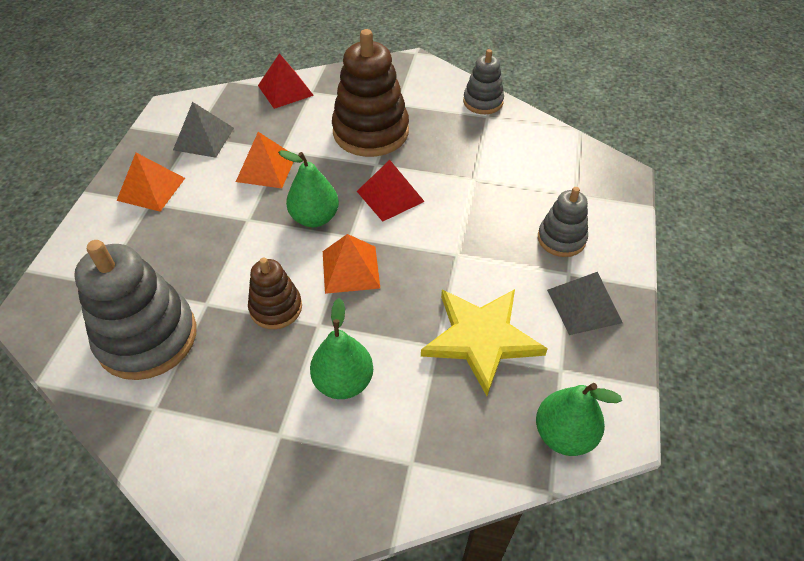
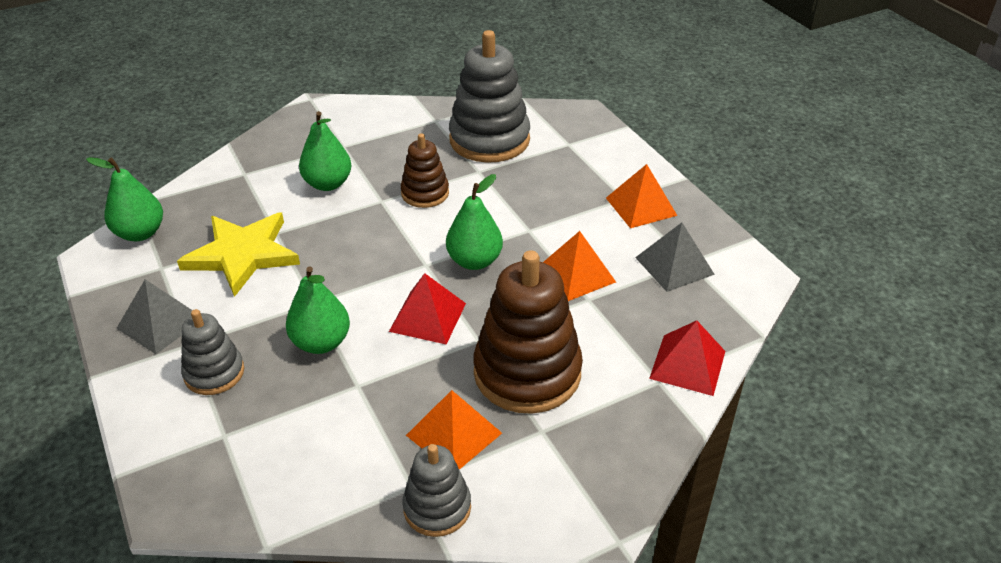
camera: 140 degrees right, 10 degrees down
orange pyramid [323,234,380,294] -> orange pyramid moved to [406,390,502,470]
none -> green pear [286,267,350,354]

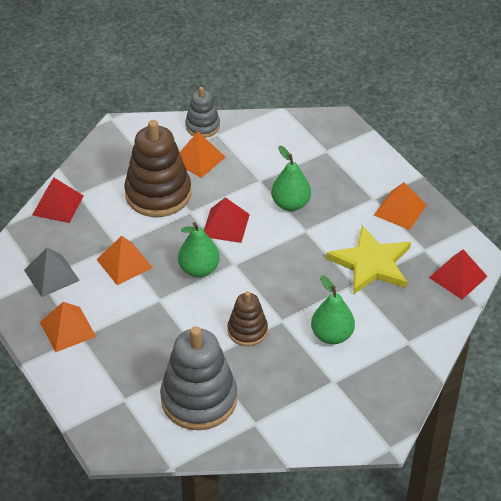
camera: 175 degrees right, 5 degrees up
green pear [86,157,163,241] -> red pyramid [429,249,488,300]
grey pyramid [116,279,193,354] -> orange pyramid [374,182,427,230]
grey stacking toy [181,309,244,395] -> none

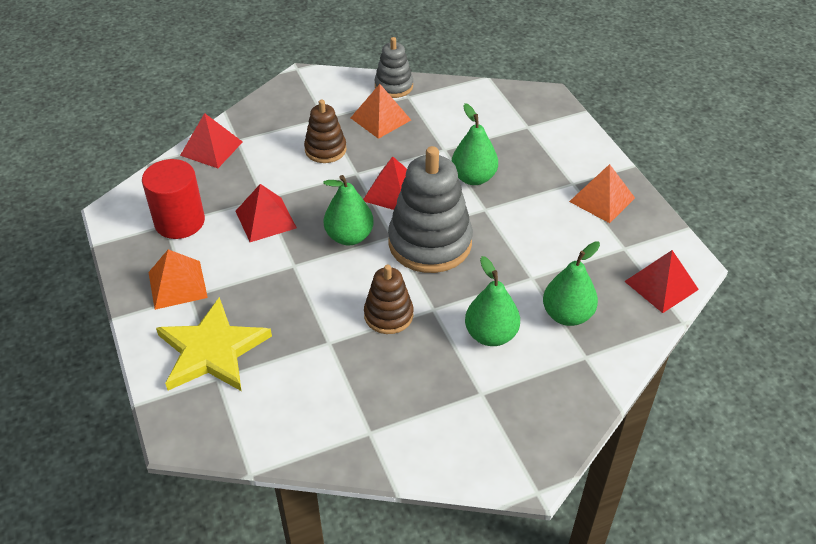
camera: 10 degrees right, 0 degrees up
grey pyramid [24,248,80,297] -> red cylinder [142,159,205,239]
orange pyramid [96,236,153,285] -> red pyramid [236,184,297,242]
brown stacking toy [124,120,191,217] -> brown stacking toy [304,100,346,163], size x0.55
grey stacking toy [160,326,237,430] -> grey stacking toy moved to [388,146,473,273]
yellow star [326,225,411,295] -> yellow star moved to [156,297,272,391]
none -> green pear [543,241,600,326]

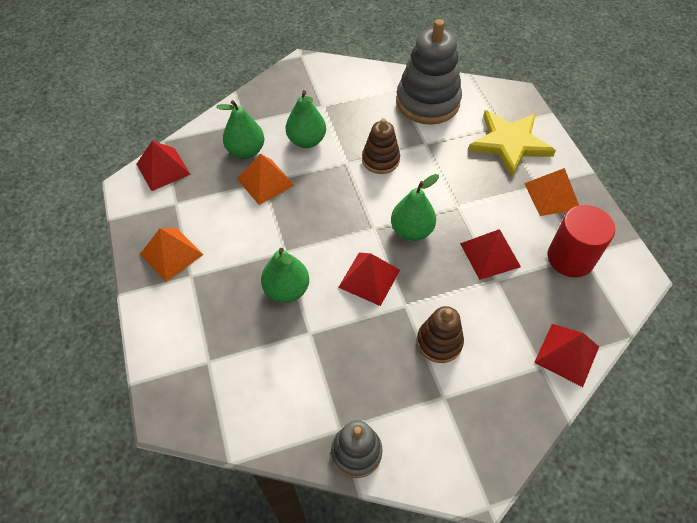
camera: 175 degrees left, 10 degrees up
orange pyramid [351,84,411,139] -> orange pyramid moved to [237,154,294,205]
grey stacking toy [388,146,473,273] -> grey stacking toy moved to [396,19,462,125]

